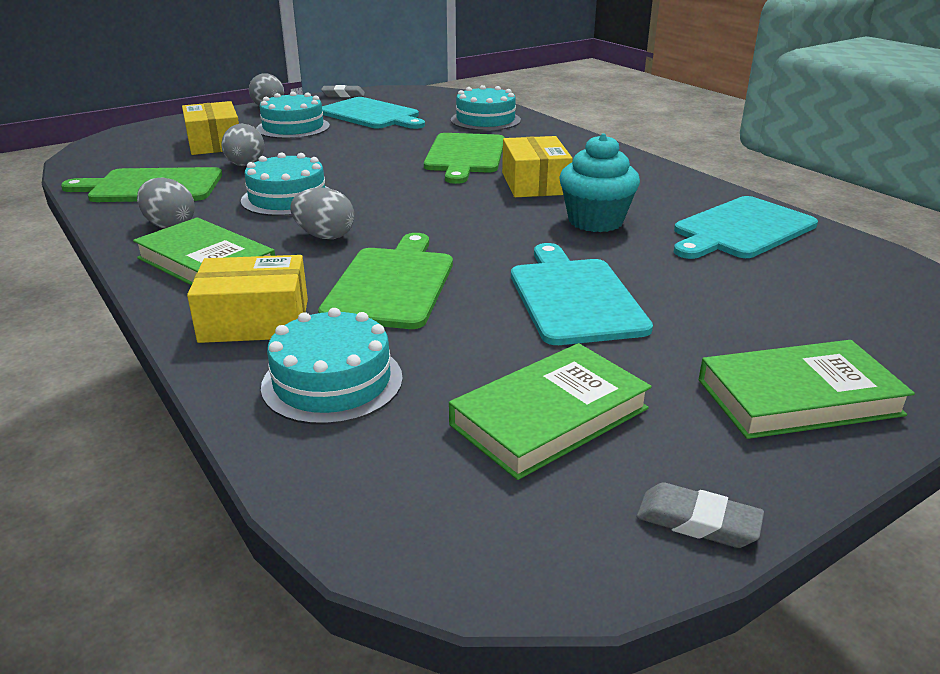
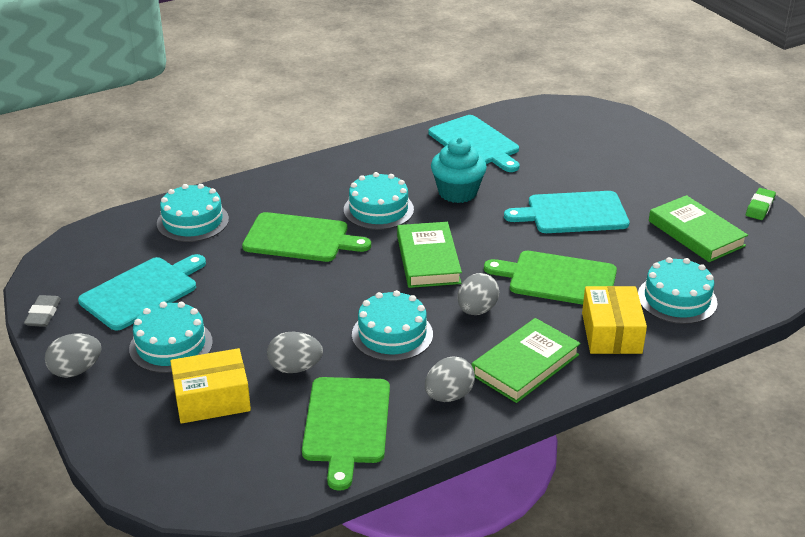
camera: 85 degrees left, 5 degrees up
yellow box [502,136,573,197] -> turquoise cake [344,172,414,230]
grey eraser [637,482,764,548] -> green eraser [746,188,776,220]
green book [699,340,915,439] -> green book moved to [397,222,462,288]

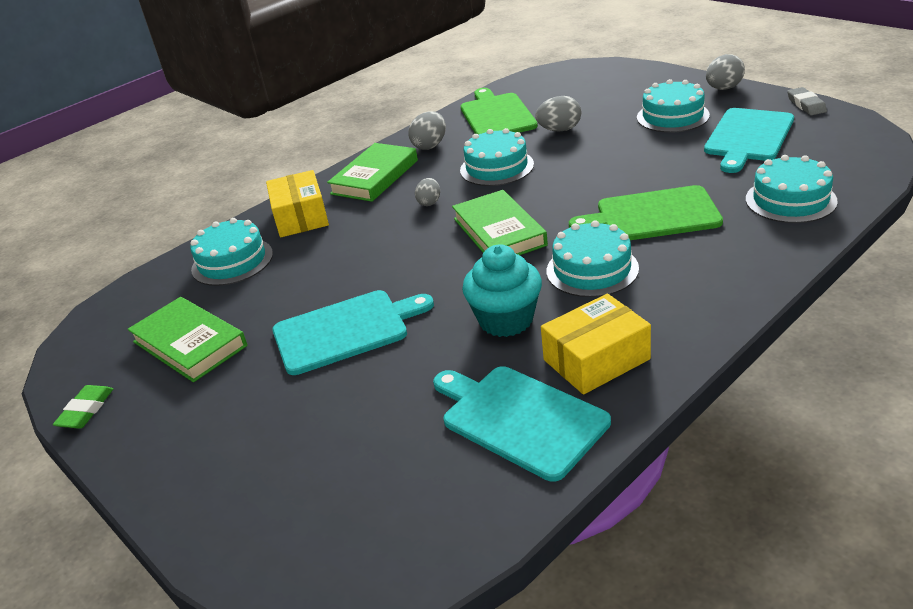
camera: 170 degrees right, 0 degrees up
yellow box [170,348,251,424] -> yellow box moved to [541,293,651,395]
grey egg [457,273,499,315] -> grey egg [415,178,440,206], size x0.65
green cutting board [484,251,617,305] -> none

